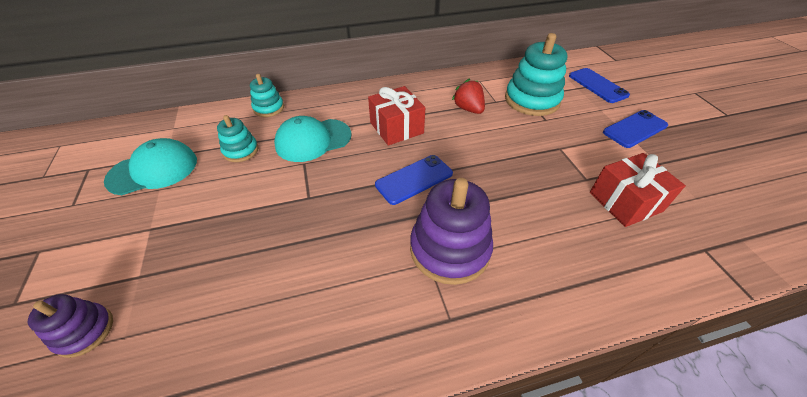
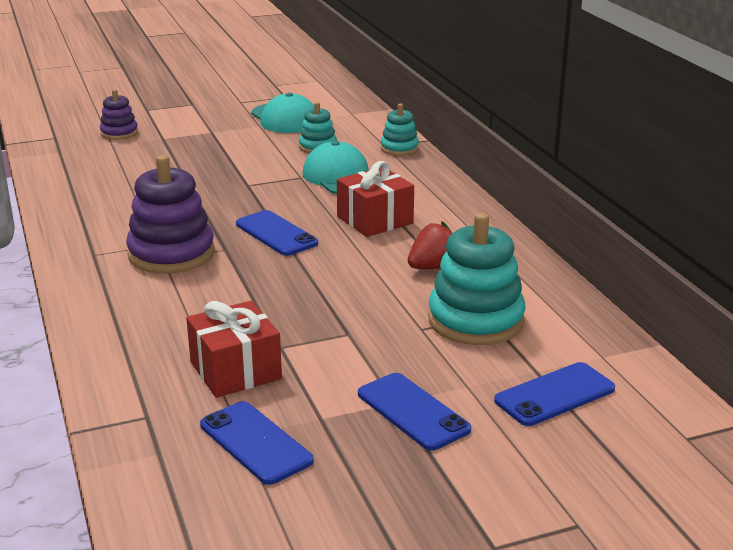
camera: 85 degrees right, 20 degrees down
none -> blue phone [200,401,313,485]

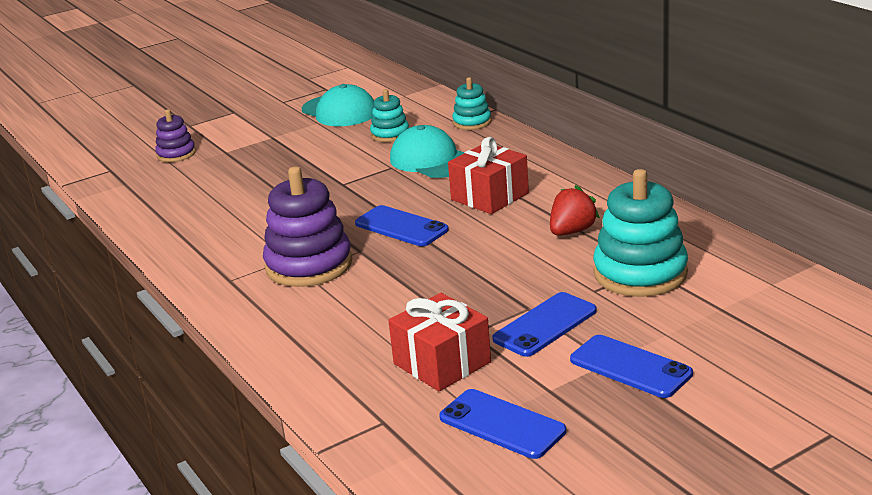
camera: 10 degrees left, 0 degrees up
blue phone [494,362,615,426] -> blue phone moved to [492,292,597,357]

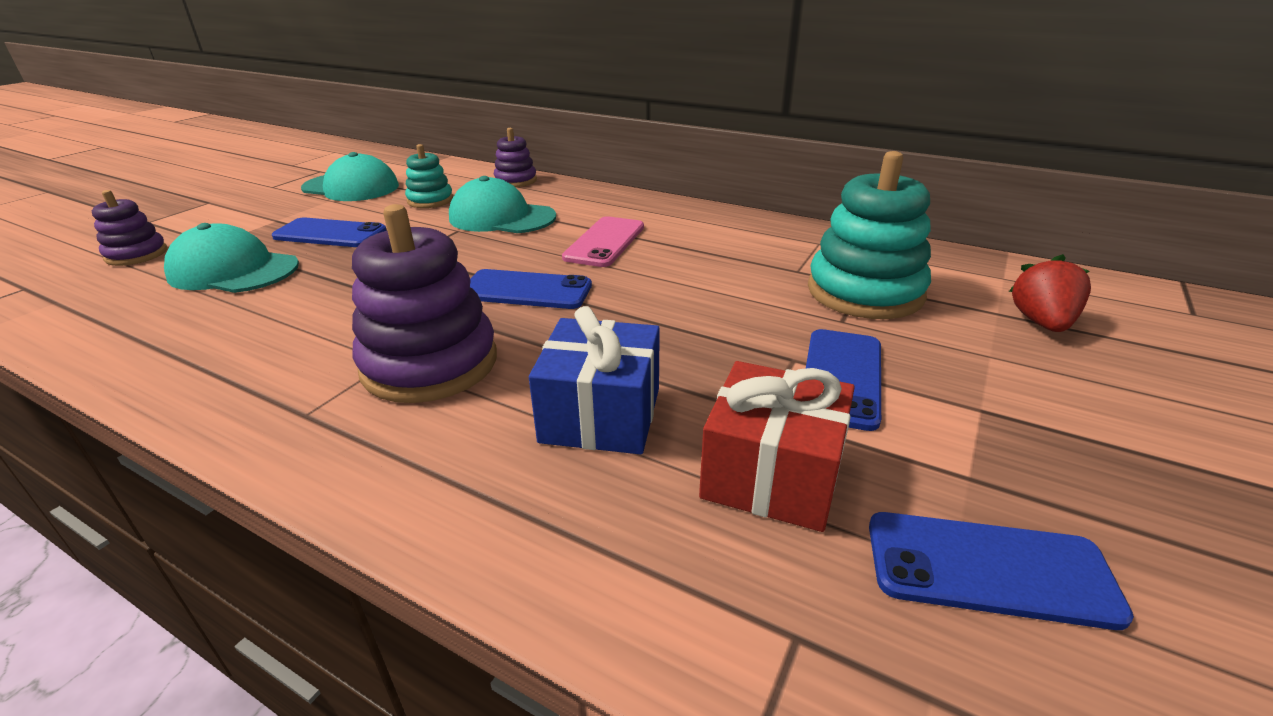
camera: 30 degrees left, 5 degrees up
red gift [448,137,529,214] -> pink phone [562,216,644,267]
turquoise stacking toy [452,77,491,130] -> purple stacking toy [494,128,537,187]
red strawberry [550,185,600,236] -> red strawberry moved to [1009,254,1091,332]
blue phone [570,335,693,398] -> blue phone moved to [272,217,387,247]
none -> turquoise cap [164,223,299,293]
none -> blue gift [529,306,660,454]

